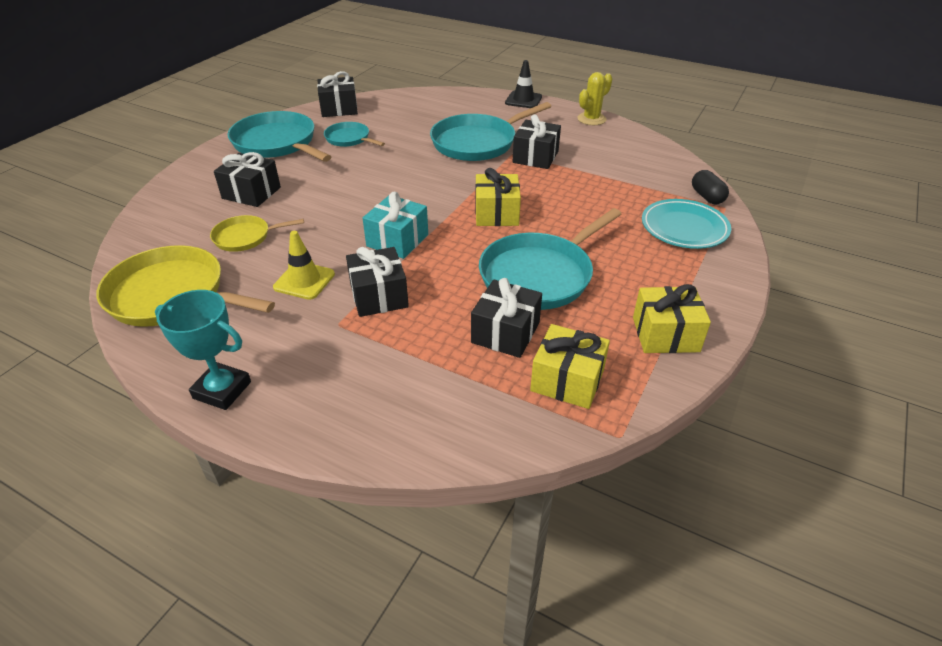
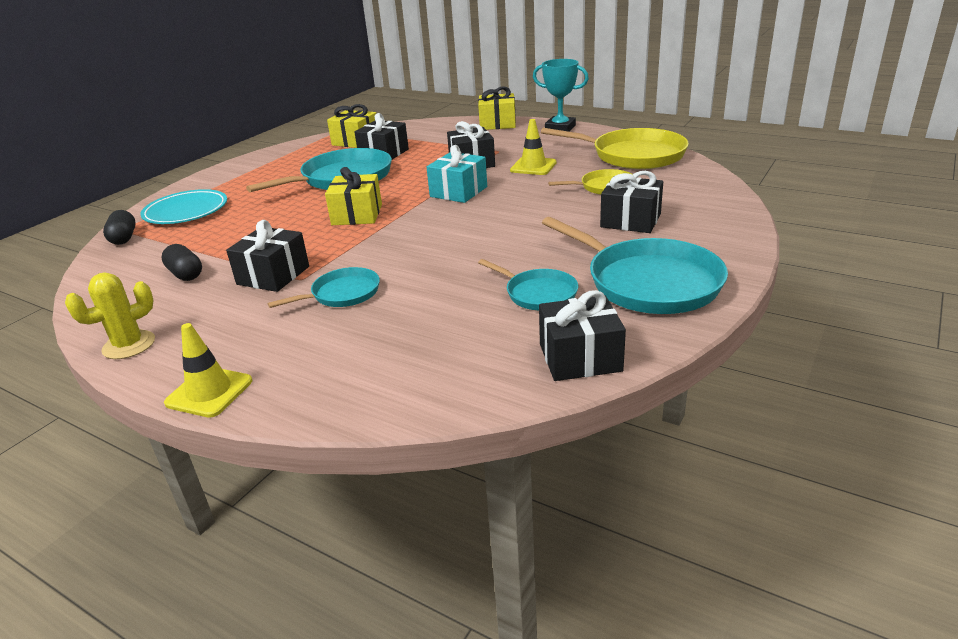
camera: 175 degrees left, 10 degrees down
turquoise pan [430,102,551,161] -> turquoise pan [268,267,380,308], size x0.54
black traffic cone [505,60,542,108] -> yellow traffic cone [164,323,252,418]
yellow gift [633,284,711,353] -> yellow gift moved to [478,86,516,130]
none -> black capsule [161,244,202,281]

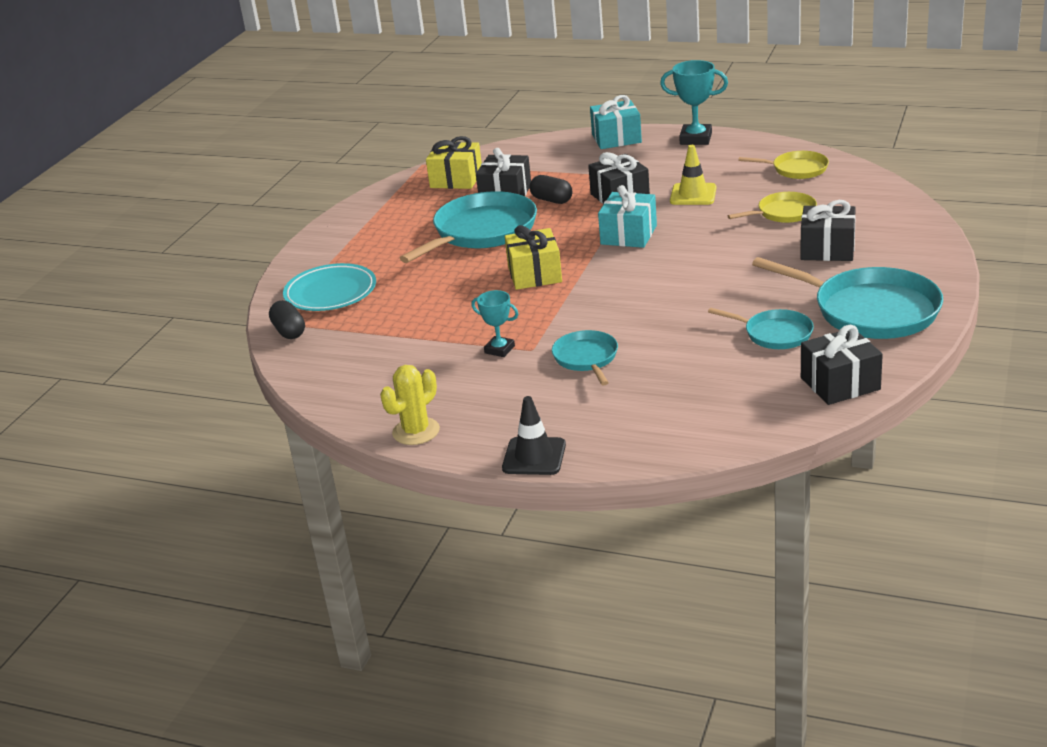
camera: 10 degrees left, 0 degrees up
black capsule [161,244,202,281] -> black capsule moved to [530,175,572,204]
yellow traffic cone [164,323,252,418] -> black traffic cone [502,396,566,475]
black gift [226,220,309,292] -> turquoise trophy [471,290,518,357]
turquoise pan [268,267,380,308] -> turquoise pan turned 60 degrees counterclockwise [552,330,618,385]
yellow gift [478,86,516,130] -> turquoise gift [590,95,642,149]
yellow pan [541,128,689,169] -> yellow pan [738,151,829,179], size x0.54

